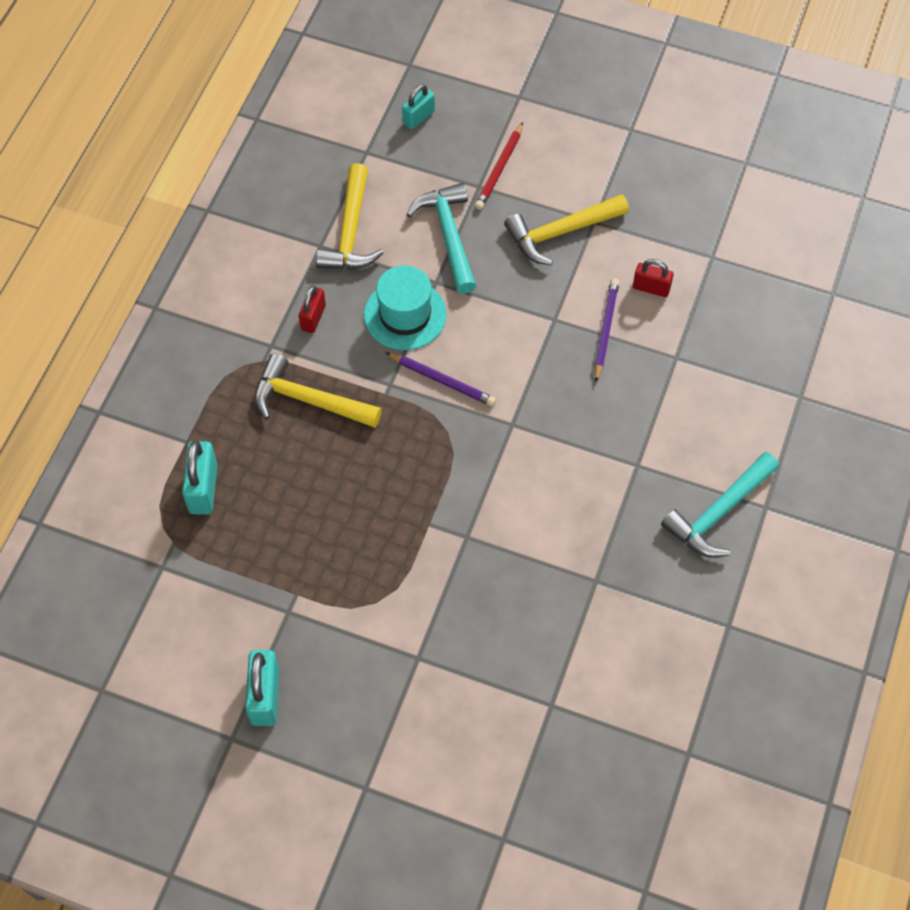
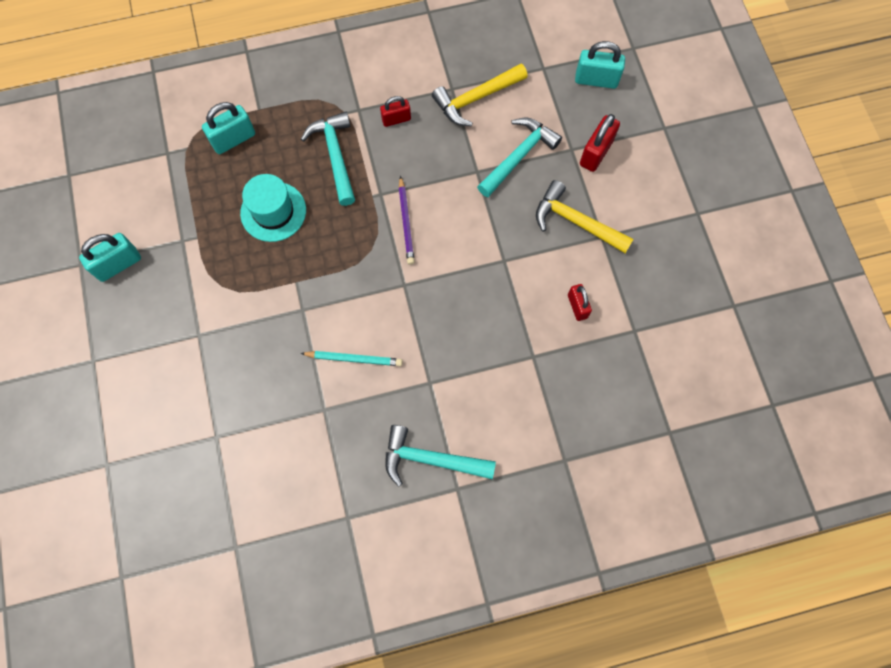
camera: 55 degrees right, 10 degrees up
yellow hammer [255,354,382,428] -> turquoise hammer [301,112,355,206]
turquoise hat [364,265,446,350] -> turquoise hat moved to [240,174,306,242]
turquoise padlock [402,84,435,129] -> turquoise padlock [575,41,625,89], size x1.53
red pencil [475,122,523,210] -> red padlock [580,114,620,172]
purple pencil [594,278,619,382] -> none
none -> turquoise pencil [300,351,403,366]

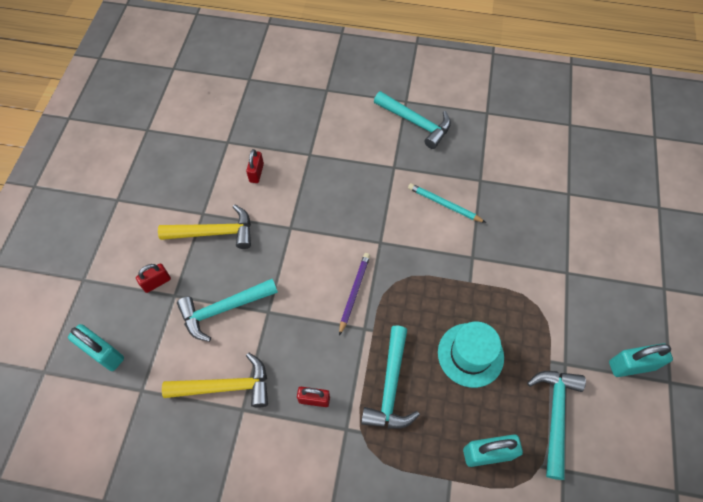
camera: 155 degrees left, 10 degrees down
yellow hammer [536,180,634,253] -> yellow hammer turned 60 degrees counterclockwise [158,204,251,249]
red padlock [580,114,620,172] -> red padlock [136,263,171,293], size x0.65
none -> turquoise hammer [527,371,586,480]

